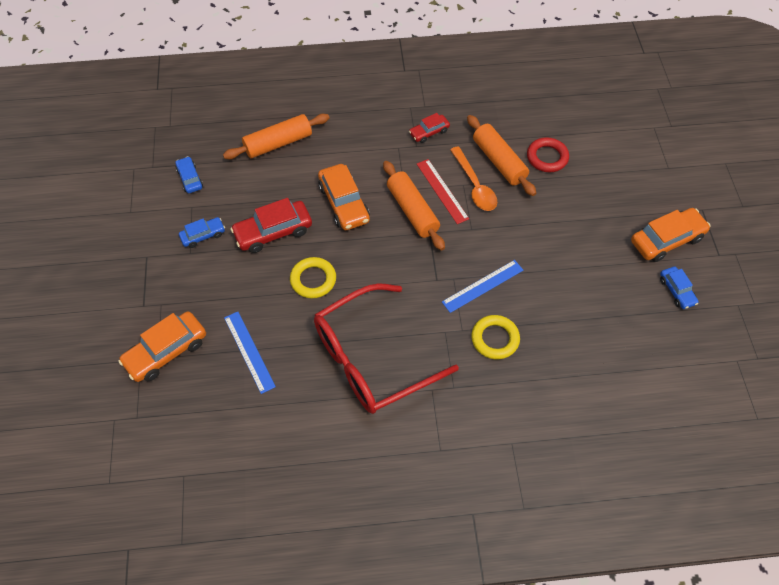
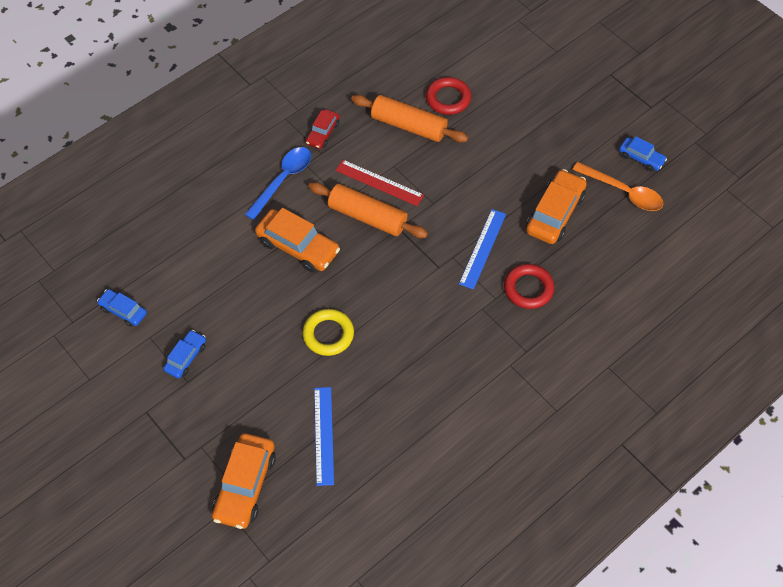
camera: 35 degrees left, 0 degrees up
orange rolling pin [223,114,330,159] -> none
blue ruler [224,312,276,394] -> blue ruler turned 60 degrees clockwise [314,387,334,486]
red car [231,198,312,253] -> none
red glasses [314,283,459,414] -> none
orange spoon [450,146,497,211] -> orange spoon moved to [572,162,664,211]
yellow ring [471,315,520,359] -> red ring [504,264,554,309]
orange car [631,208,711,262] -> orange car moved to [526,169,587,244]
none -> blue spoon [245,147,311,220]

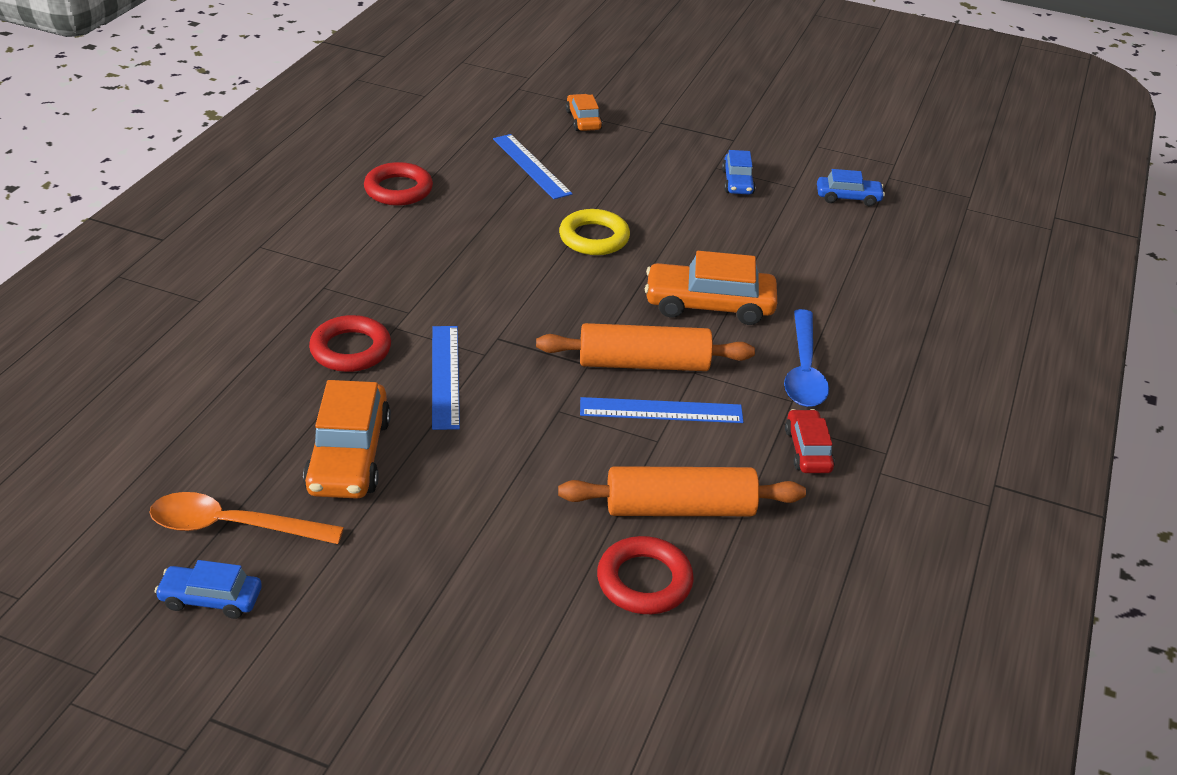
camera: 150 degrees right, 20 degrees down
orange car [212,433,276,529] -> orange car [566,94,602,131], size x0.57
red ruler [336,160,424,206] -> blue ruler [580,397,743,423]
none -> red ring [364,162,433,206]

